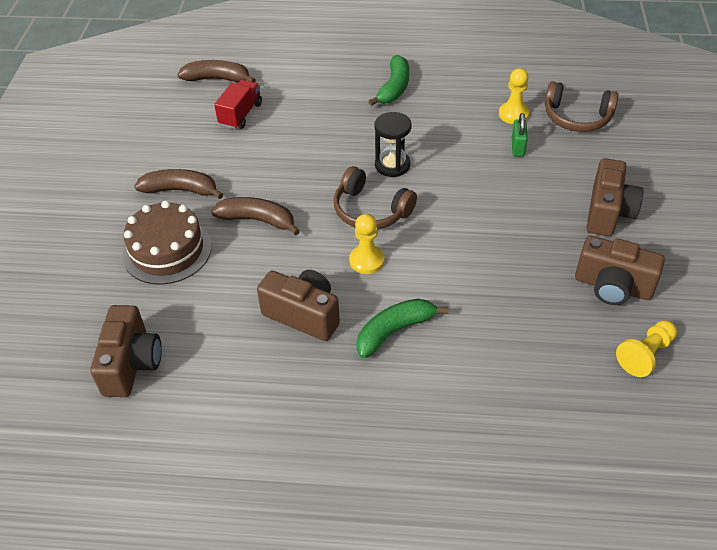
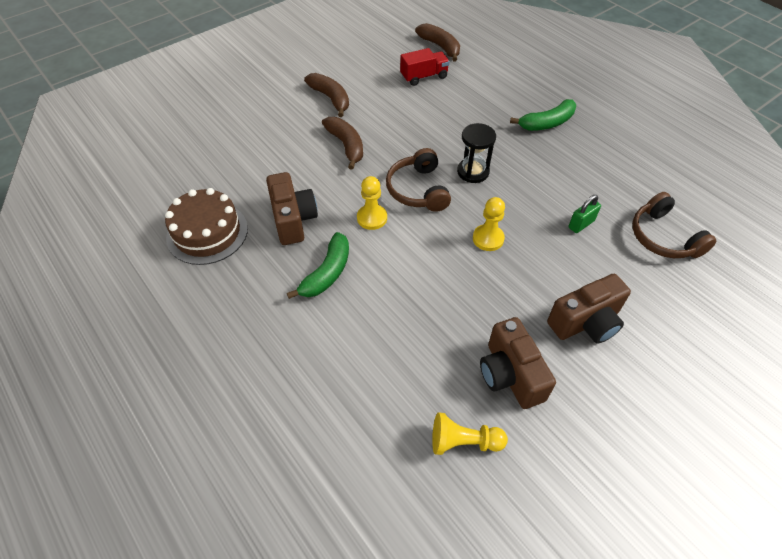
camera: 45 degrees right, 5 degrees up
brown camera [90,305,162,397] -> none
brown cake [122,201,212,285] -> brown cake moved to [165,188,248,265]
green banana [356,299,448,358] -> green banana turned 105 degrees clockwise [287,232,349,299]
yellow pawn [499,68,529,124] -> yellow pawn moved to [473,197,505,251]

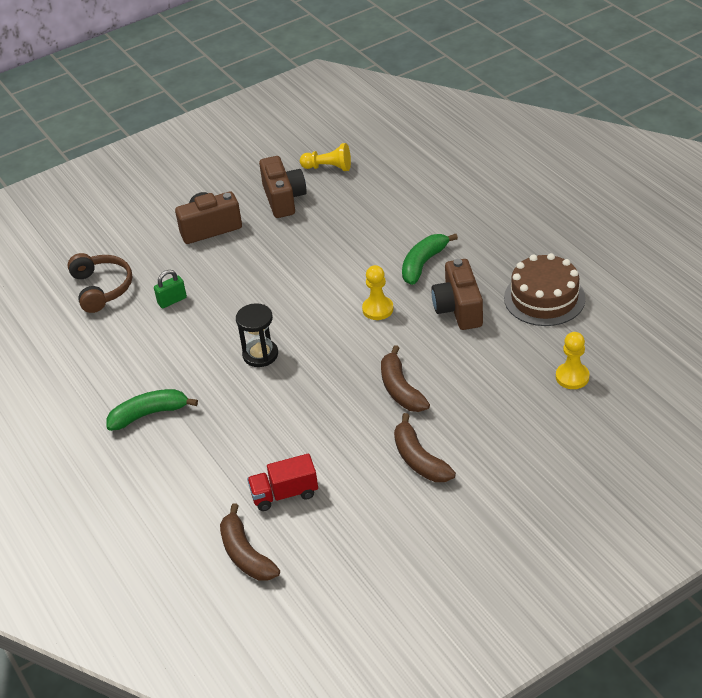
camera: 170 degrees left, 10 degrees down
brown headphones [386,148,451,212] -> none
yellow pawn [473,197,505,251] -> yellow pawn moved to [556,332,589,389]

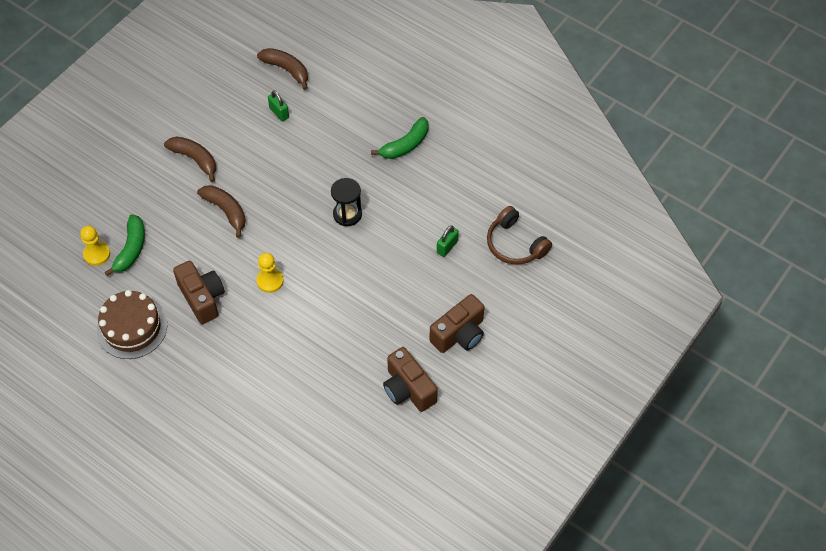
camera: 155 degrees right, 15 degrees up
red truck [247,453,318,511] -> green padlock [268,90,289,121]
yellow pawn [300,143,351,171] -> none
green banana [402,234,458,285] -> green banana moved to [104,214,145,276]

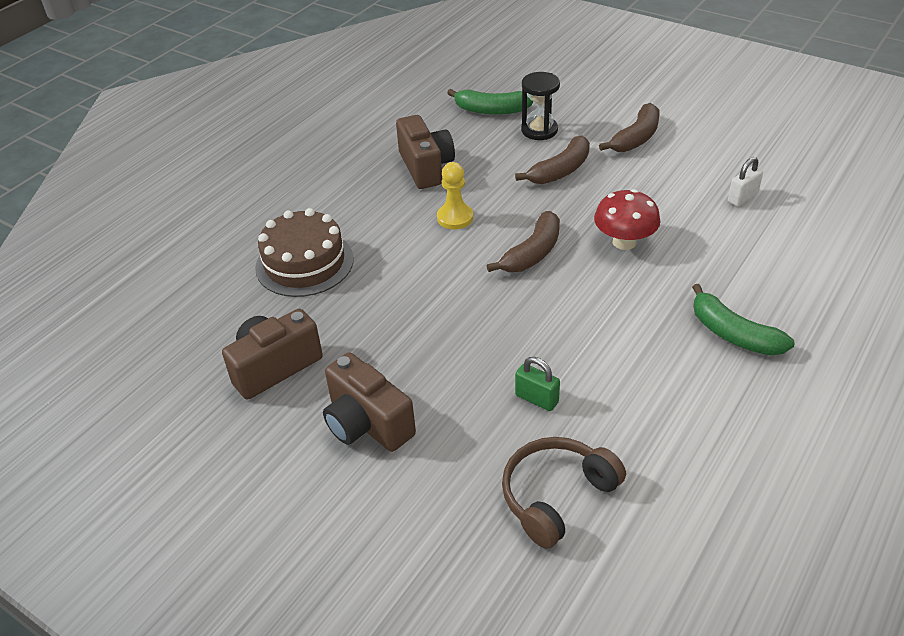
camera: 90 degrees right, 15 degrees down
yellow pawn [80,226,110,266] -> none
brown cake [97,290,167,359] -> brown cake moved to [255,208,354,297]
brown camera [173,261,225,324] -> brown camera turned 75 degrees counterclockwise [396,115,455,189]
brown banana [257,48,308,90] -> brown banana moved to [487,211,560,272]
green padlock [268,90,289,121] -> white padlock [728,157,763,206]
black hourglass [331,178,362,226] -> black hourglass moved to [521,72,560,140]
none -> red mushroom [594,189,661,250]

